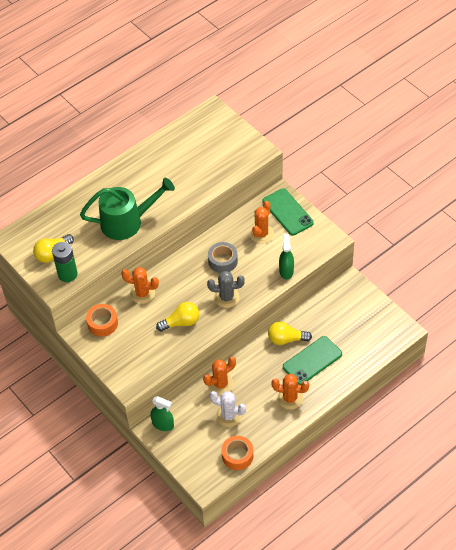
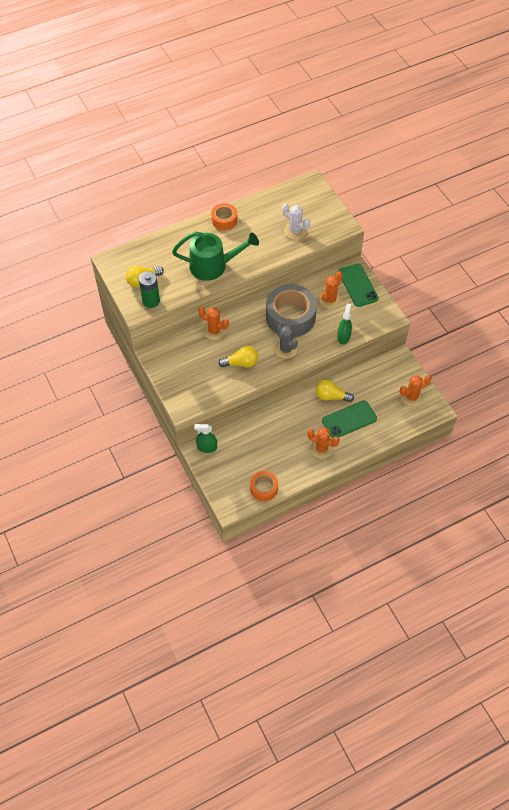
camera: 10 degrees right, 5 degrees up
orange tape [86,304,118,336] -> orange tape moved to [211,203,237,230]
green spray bottle [151,396,174,431] -> green spray bottle turned 150 degrees clockwise [194,424,217,453]
orange cactus [203,357,236,395] -> orange cactus moved to [400,375,431,406]
grey cactus [207,271,245,308] -> grey cactus turned 45 degrees clockwise [275,324,298,359]
grey tape [208,242,238,273] -> grey tape [266,284,317,338], size x1.91
white cactus [210,391,246,427] -> white cactus moved to [282,203,310,240]

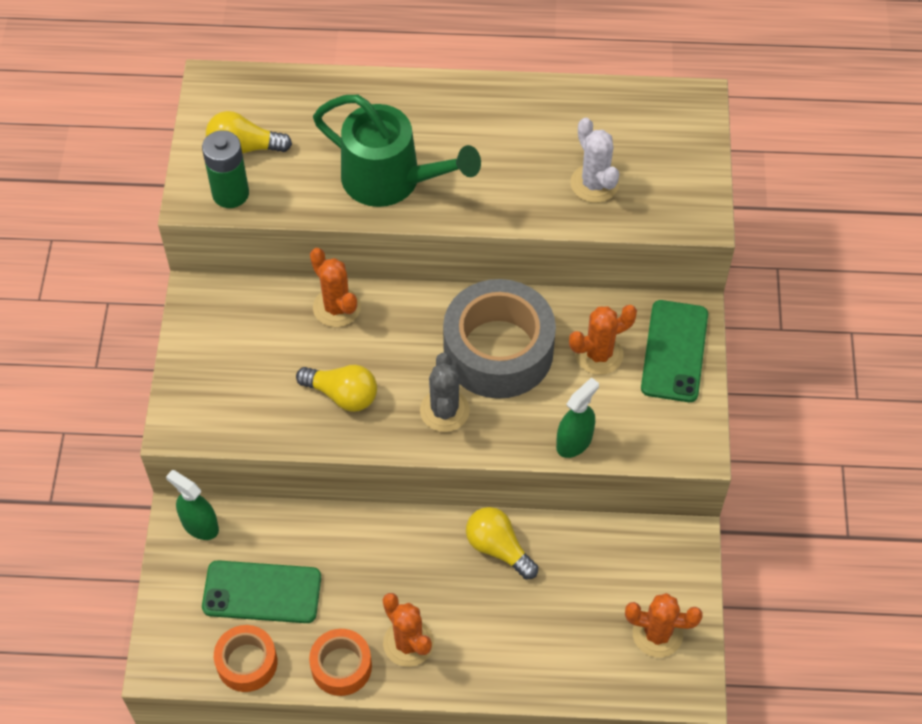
camera: 30 degrees right, 0 degrees up
orange tape [211,203,237,230] -> orange tape moved to [309,629,372,696]
green phone [322,400,377,438] -> green phone moved to [202,560,321,623]

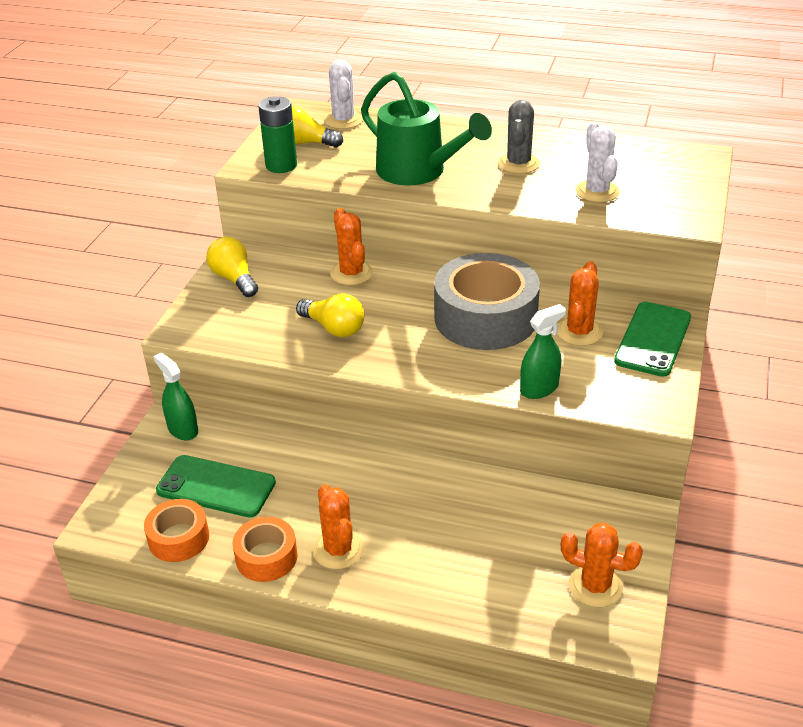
camera: 15 degrees right, 20 degrees down
grey cactus [420,353,470,432] -> grey cactus moved to [498,100,540,174]
yellow light bulb [466,507,538,580] -> yellow light bulb moved to [206,237,258,297]
orange cactus [569,305,637,375] -> orange cactus turned 60 degrees counterclockwise [557,261,603,346]
none -> white cactus [324,60,363,129]

